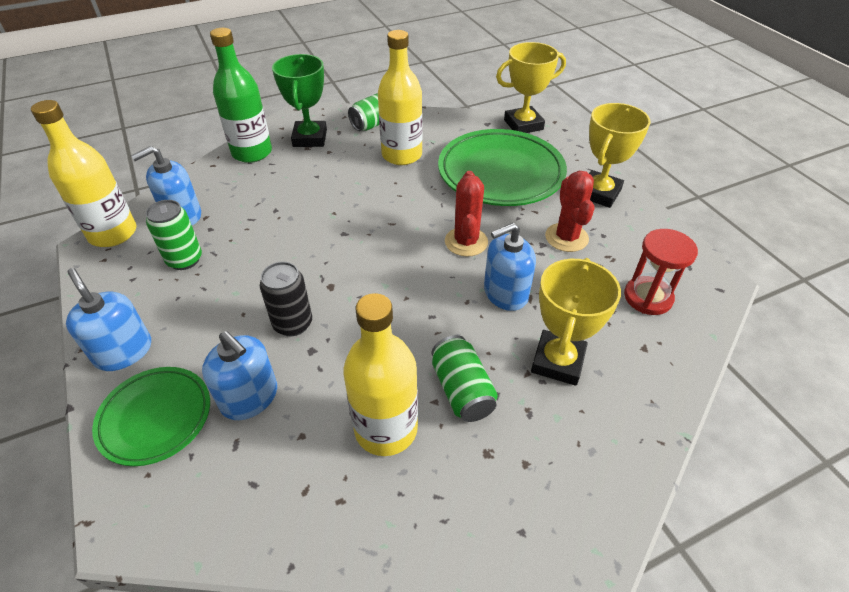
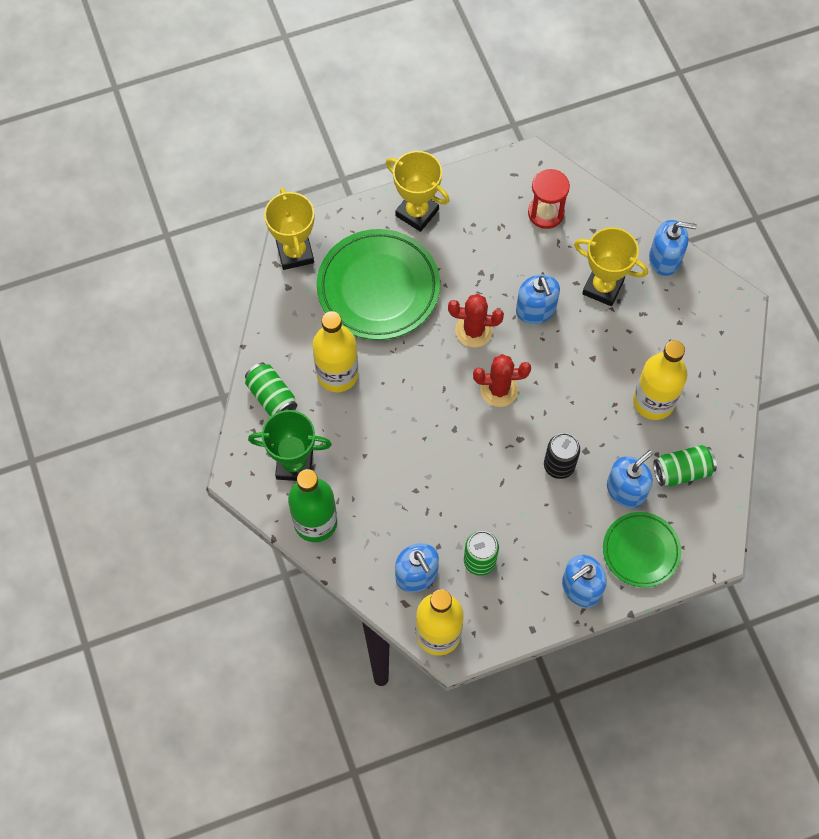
camera: 85 degrees left, 20 degrees up
green can [432,335,498,422] -> green can moved to [653,445,717,486]
red cactus [545,171,594,252] -> red cactus moved to [473,354,531,407]
none -> blue soap dispenser [649,220,697,276]

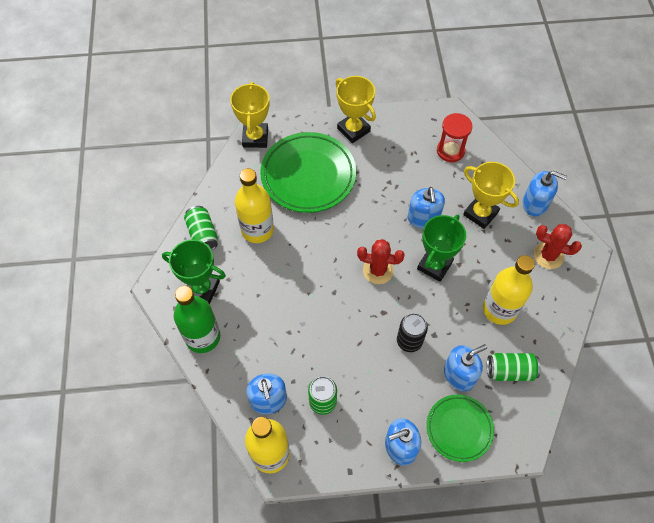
camera: 15 degrees right, 5 degrees down
red cactus [448,294,504,347] -> red cactus moved to [533,224,582,269]
none -> green trophy [417,215,466,282]

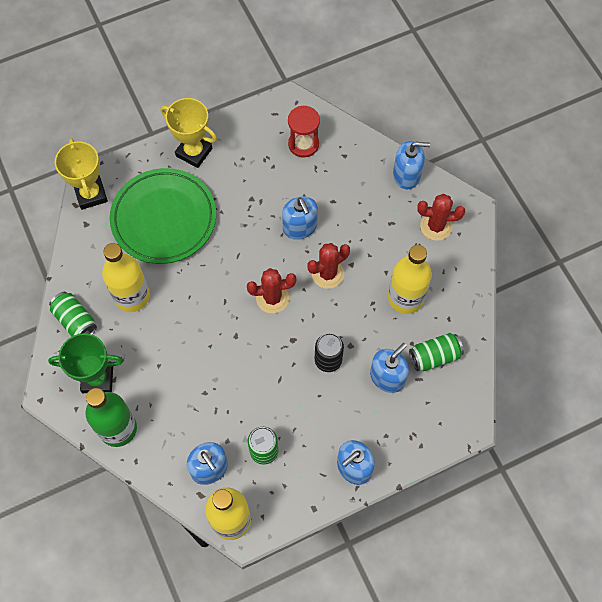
camera: 20 degrees left, 5 degrees up
green trophy [417,215,466,282] -> red cactus [307,243,350,289]
green plate [426,394,494,462] -> none
yellow trophy [463,162,519,229] -> none

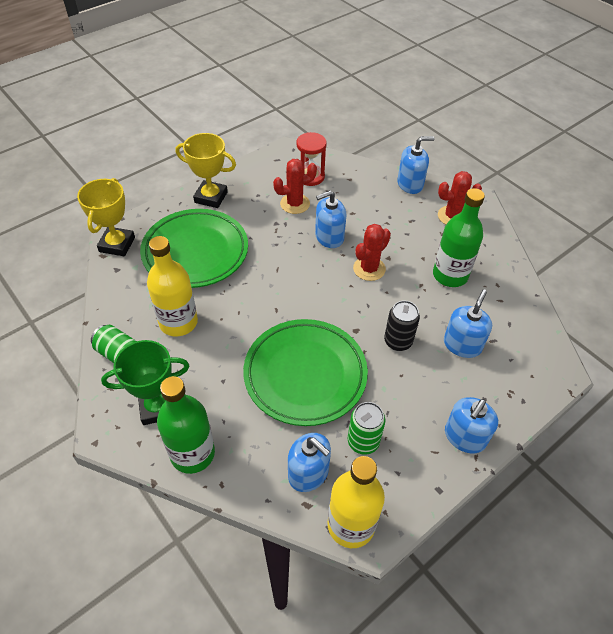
camera: 15 degrees left, 15 degrees down
yellow trophy [55,138,108,210] -> yellow trophy turned 45 degrees clockwise [77,178,135,256]
red cactus [247,268,296,313] -> red cactus moved to [273,159,317,214]
blue soap dispenser [282,196,318,240] -> blue soap dispenser turned 105 degrees clockwise [315,190,346,248]
yellow bottle [388,245,432,314] -> green bottle [433,188,485,287]
green can [409,333,464,371] -> none
none -> green plate [243,319,368,426]

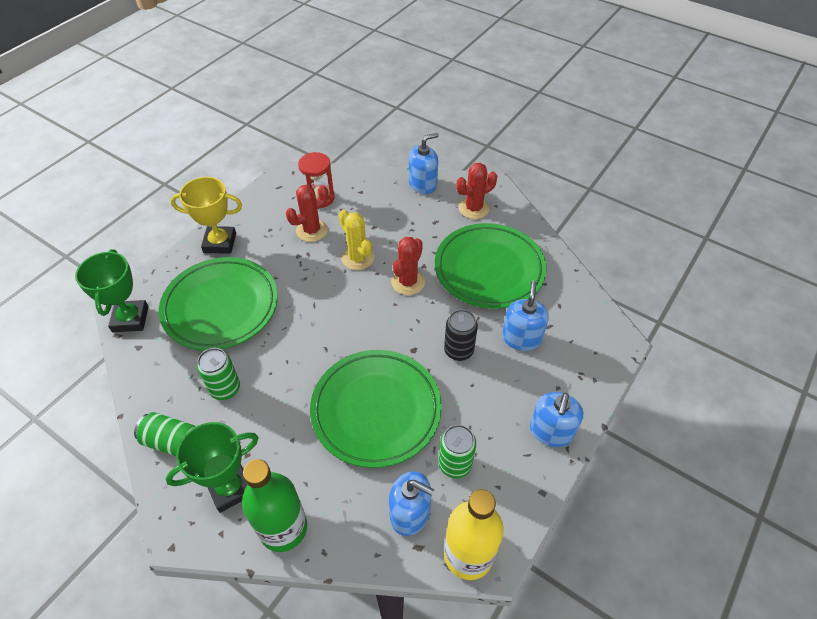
camera: 15 degrees left, 0 degrees up
yellow trophy [77,178,135,256] -> green trophy [75,249,149,332]
yellow bottle [147,236,198,336] -> green can [197,348,240,400]
blue soap dispenser [315,190,346,248] -> yellow cactus [339,210,374,270]
green bottle [433,188,485,287] -> green plate [435,223,547,309]

